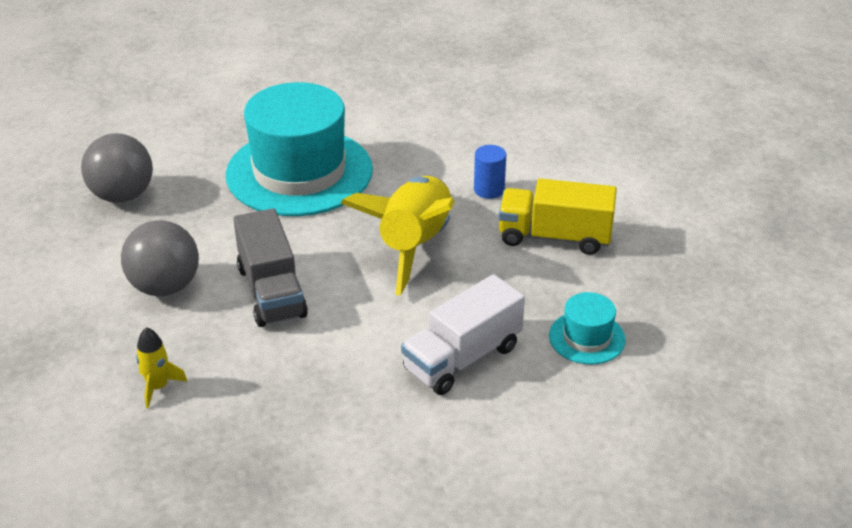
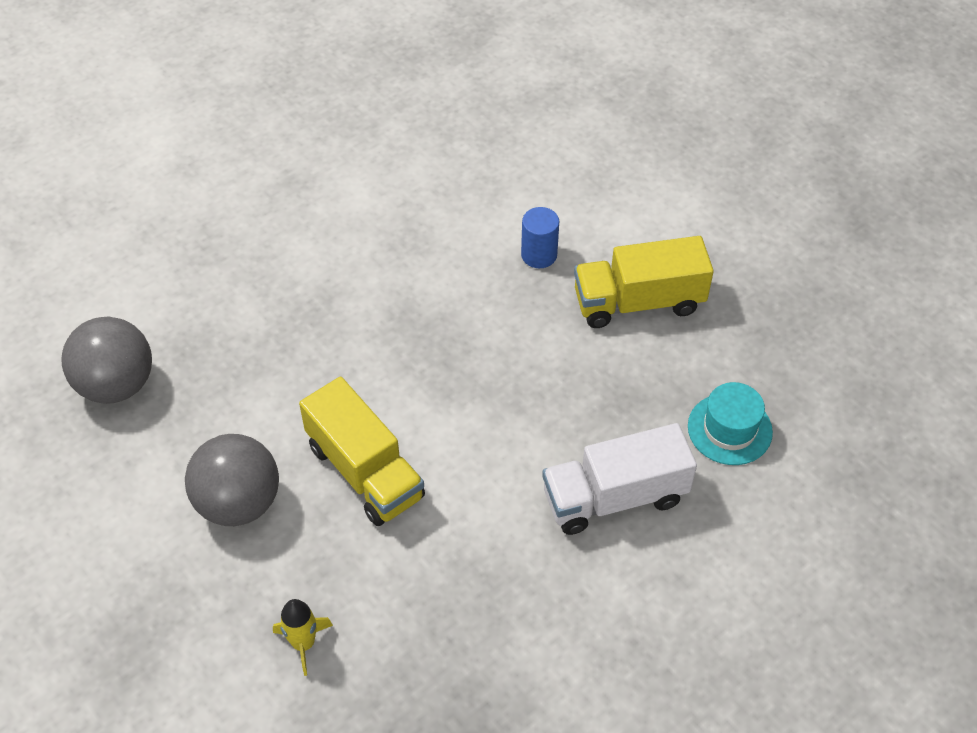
camera: 20 degrees left, 15 degrees up
turquoise hat [226,82,373,216] -> none
grey truck [233,208,308,327] -> yellow truck [299,377,425,526]
yellow rocket [340,176,455,295] -> none
white truck [401,274,525,395] -> white truck turned 45 degrees clockwise [542,423,697,535]

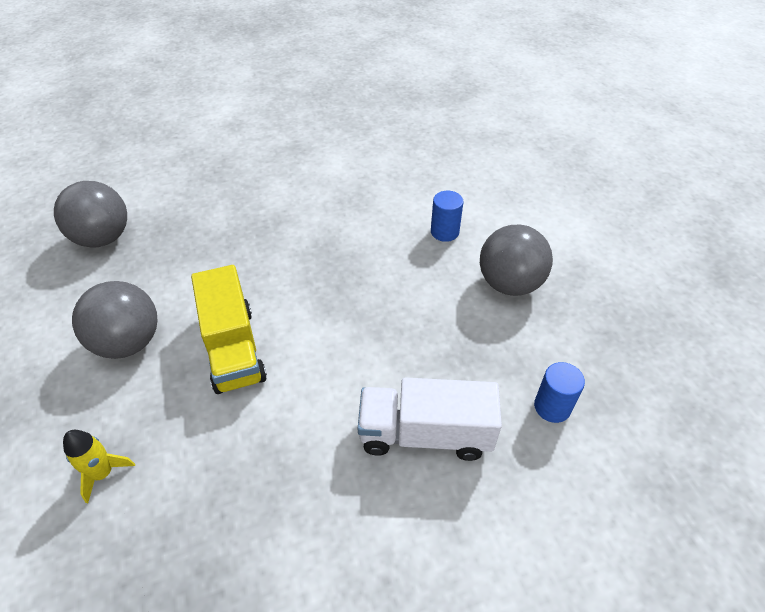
camera: 20 degrees right, 5 degrees down
yellow truck [574,236,714,328] -> grey ball [480,225,553,296]
turquoise hat [688,382,773,465] -> blue cylinder [534,362,585,423]

